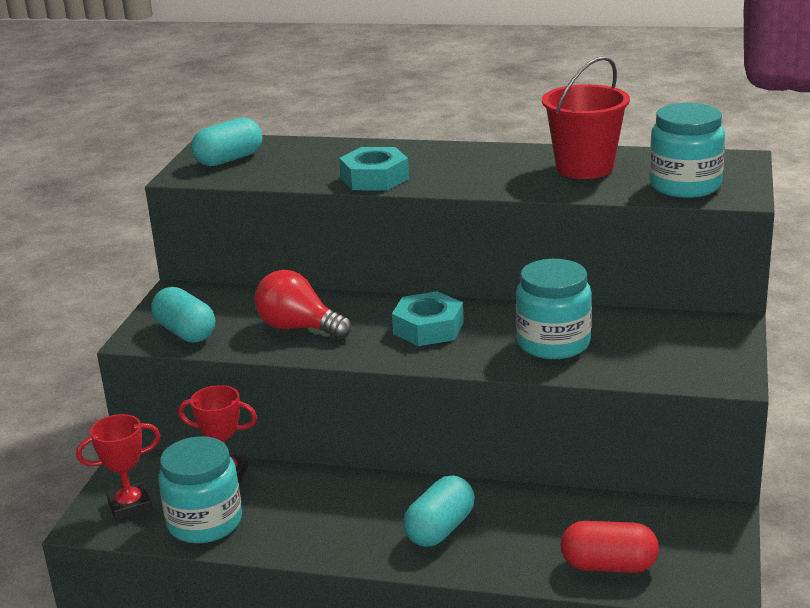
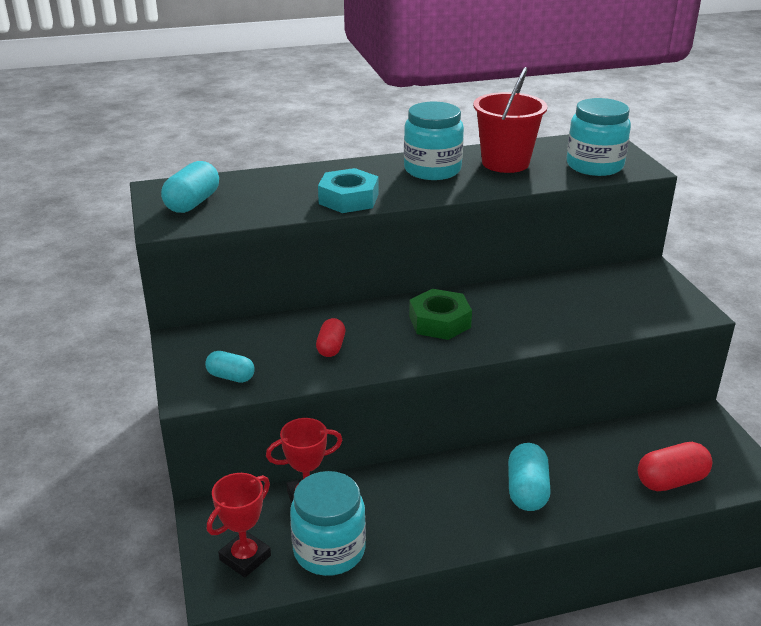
camera: 30 degrees left, 5 degrees up
turquoise capsule [152,287,215,343] -> turquoise capsule [205,351,255,383], size x0.64
red light bulb [254,270,351,339] -> red capsule [316,318,345,357]
turquoise nut [392,291,464,346] -> green nut [409,289,472,340]
turquoise jar [516,259,592,359] -> turquoise jar moved to [404,102,464,180]

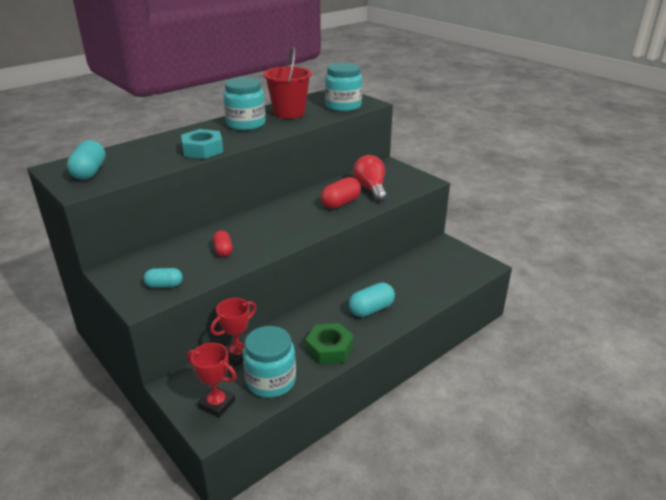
camera: 25 degrees left, 0 degrees up
red trophy [207,473,271,578] -> red trophy turned 75 degrees counterclockwise [187,343,237,418]
green nut [409,289,472,340] -> green nut moved to [305,323,354,365]
turquoise capsule [508,443,551,511] -> turquoise capsule turned 75 degrees clockwise [349,282,395,317]
red capsule [638,442,712,491] -> red capsule moved to [321,177,361,209]
none -> red light bulb [353,155,387,202]

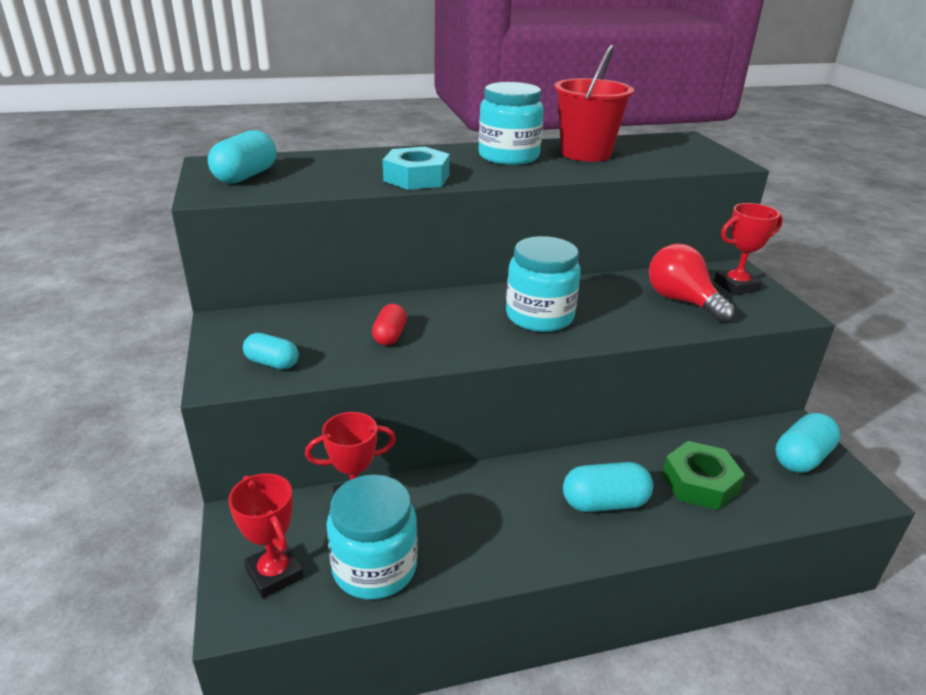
camera: 25 degrees right, 0 degrees up
green nut [305,323,354,365] -> green nut moved to [662,441,745,510]
red capsule [321,177,361,209] -> none
turquoise jar [325,62,362,112] -> turquoise jar moved to [506,236,581,332]
red light bulb [353,155,387,202] -> red light bulb turned 45 degrees counterclockwise [649,244,735,322]
none -> red trophy [714,203,783,295]
none -> turquoise capsule [776,413,841,473]

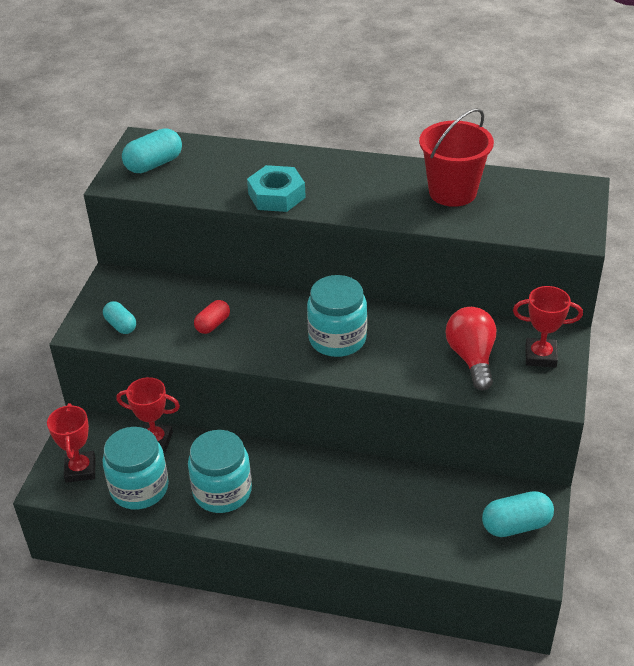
camera: 30 degrees right, 10 degrees up
turquoise jar [479,82,544,165] -> turquoise jar moved to [188,430,252,513]
turquoise capsule [563,462,653,512] -> none
green nut [662,441,745,510] -> none

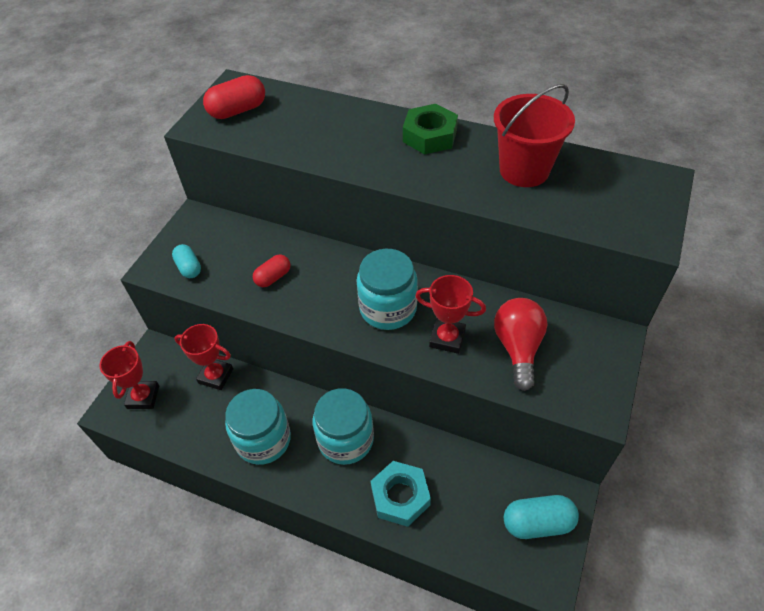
camera: 10 degrees right, 10 degrees up
turquoise jar [103,427,169,509] -> turquoise jar moved to [313,388,374,465]
turquoise capsule [122,128,182,173] -> red capsule [203,75,265,119]
turquoise nut [247,165,306,212] -> turquoise nut moved to [371,461,431,527]
red trophy [513,286,583,368] -> red trophy moved to [415,275,486,354]
none -> green nut [403,104,458,155]

